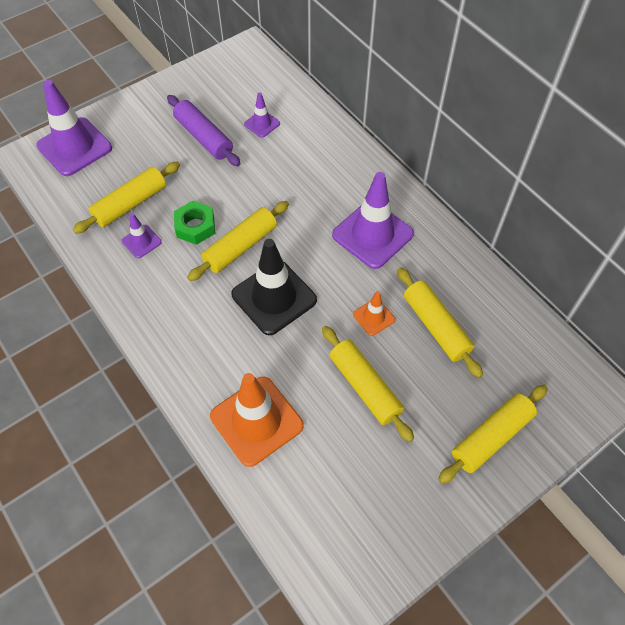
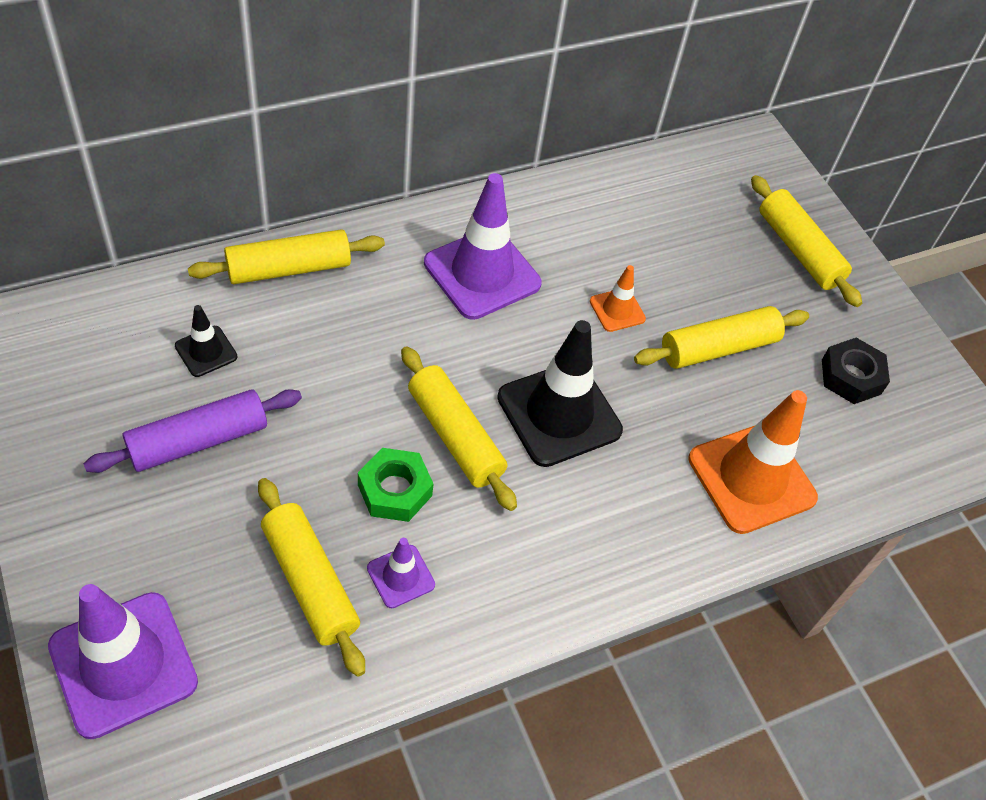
camera: 85 degrees left, 5 degrees down
purple traffic cone [244,93,280,138] -> black traffic cone [175,305,237,377]
yellow rolling pin [397,267,483,378] -> yellow rolling pin moved to [188,229,385,284]
none -> black nut [822,338,890,404]

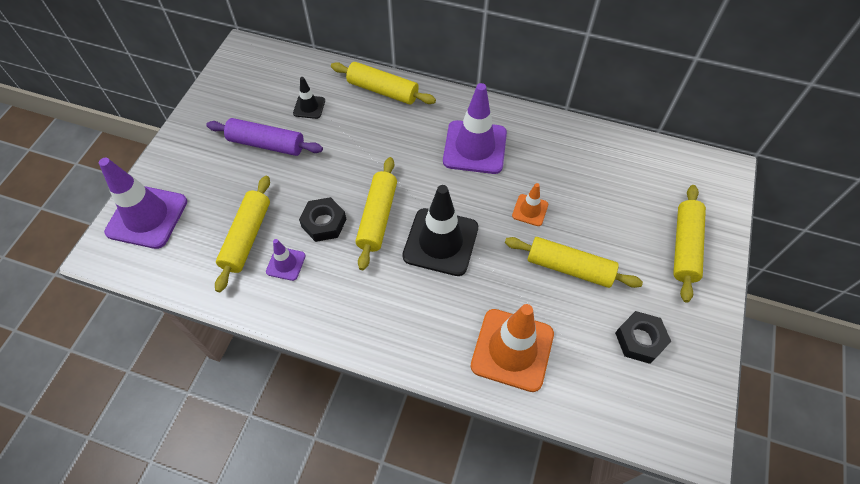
camera: 50 degrees right, 5 degrees up
green nut [358,448,434,522] -> black nut [299,197,346,242]

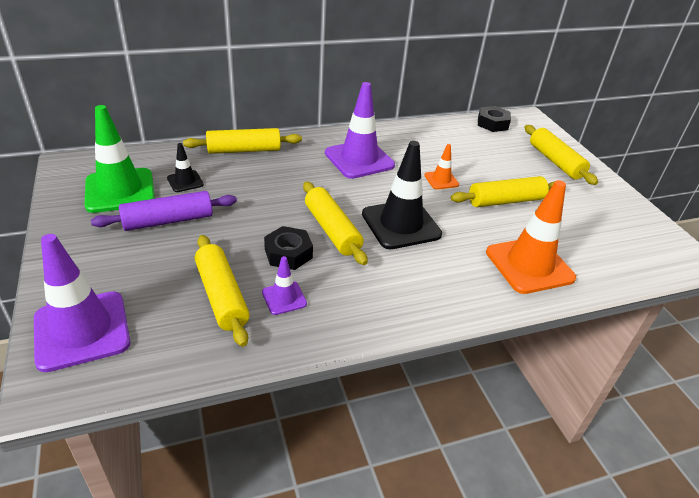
camera: 40 degrees left, 20 degrees down
black nut [615,311,671,364] -> black nut moved to [478,106,511,132]
none -> green traffic cone [85,105,155,213]

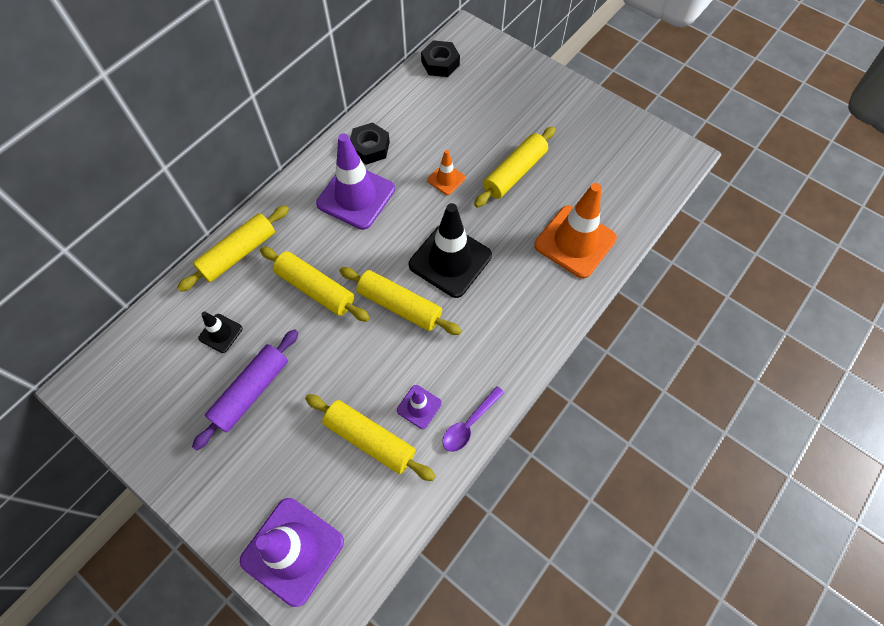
camera: 30 degrees left, 25 degrees up
green traffic cone [85,105,155,213] -> none
black nut [264,226,313,270] -> black nut moved to [350,122,390,165]
yellow rolling pin [524,125,598,185] -> yellow rolling pin moved to [260,247,370,322]
none -> purple spoon [442,386,505,452]

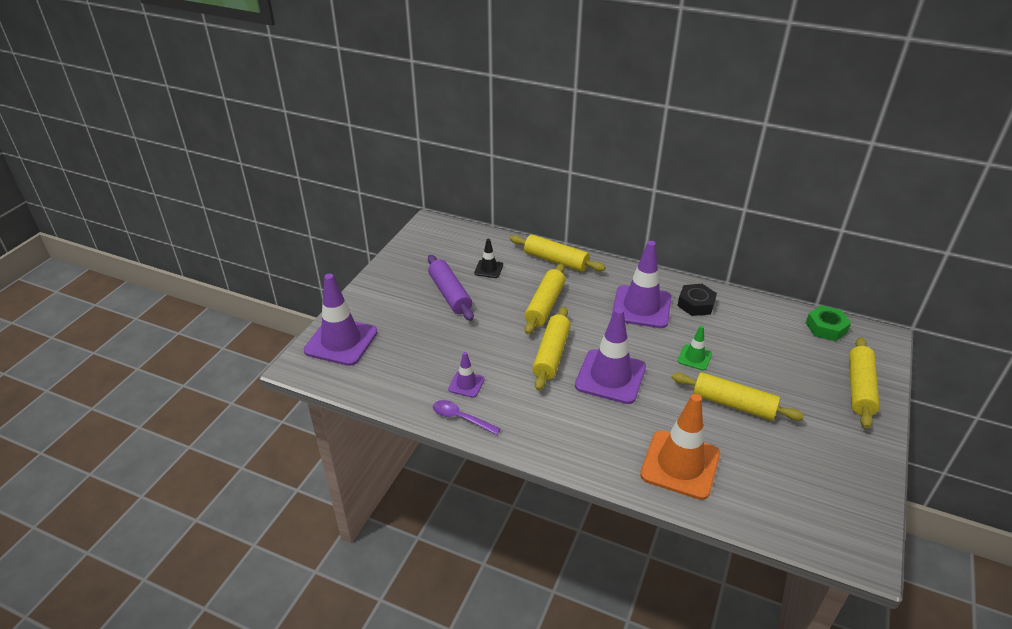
camera: 75 degrees right, 25 degrees down
purple rolling pin [192,329,298,451] -> purple rolling pin turned 45 degrees clockwise [428,255,474,321]
yellow rolling pin [305,394,435,481] -> yellow rolling pin moved to [849,337,880,428]
black traffic cone [409,203,492,298] -> purple traffic cone [575,308,646,404]
black nut [421,40,460,77] -> green nut [806,305,851,341]
orange traffic cone [427,150,466,195] -> green traffic cone [678,326,712,371]

